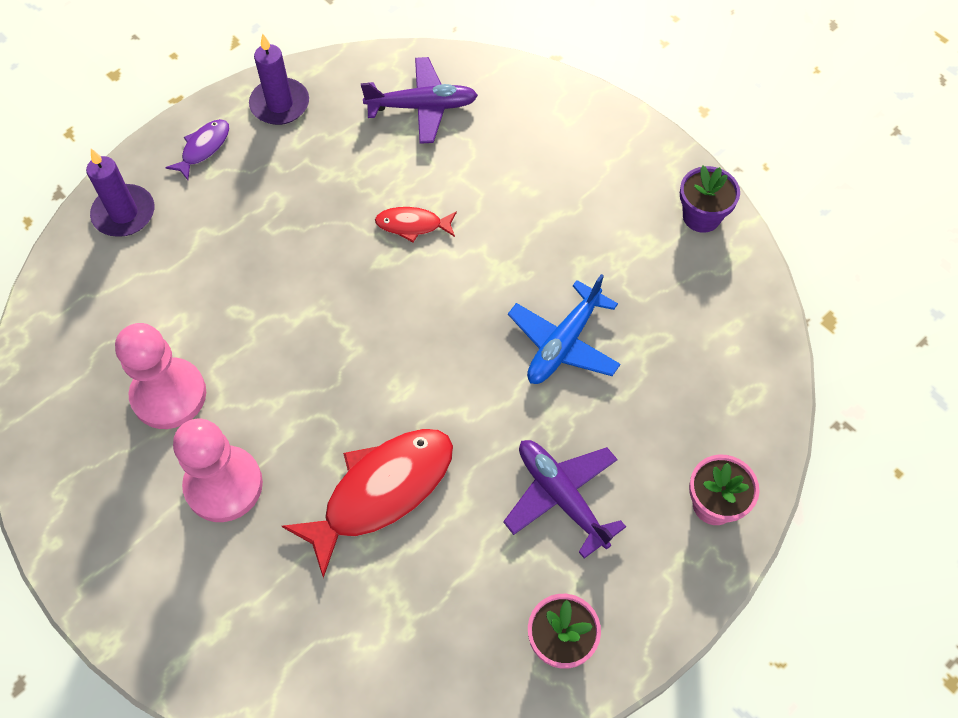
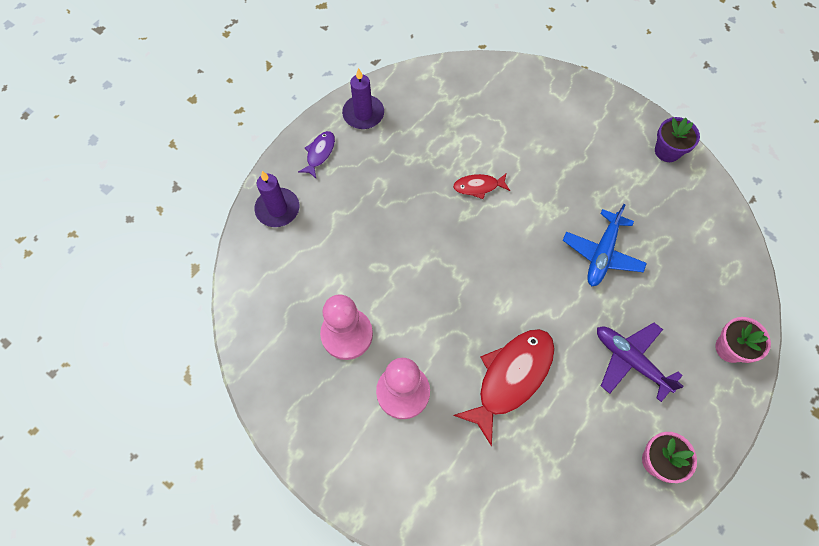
camera: 10 degrees left, 5 degrees up
purple plane [361,57,478,144] -> none

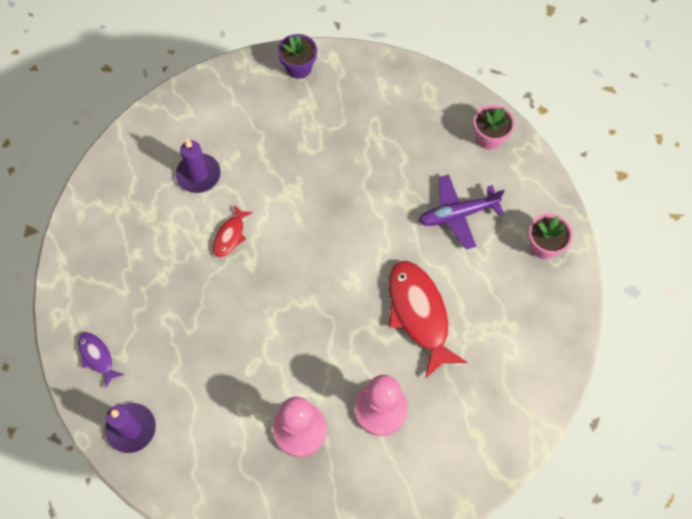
camera: 60 degrees left, 0 degrees up
purple candle [342,68,384,129] -> purple candle moved to [176,139,221,193]
blue plane [563,204,647,286] -> none

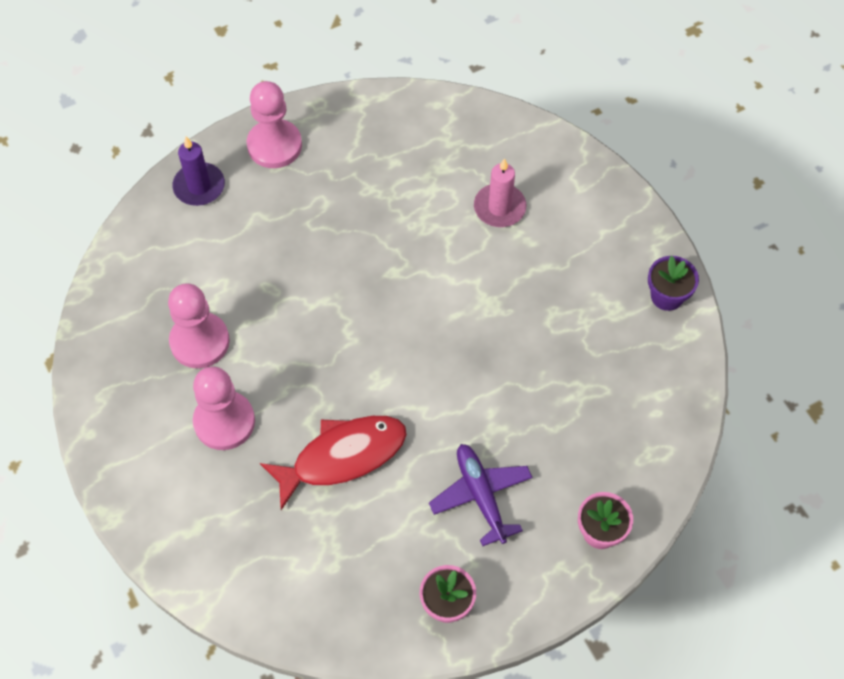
camera: 85 degrees right, 5 degrees down
purple fish [78,332,124,388] -> pink pawn [246,81,302,168]
purple candle [176,139,221,193] -> pink candle [474,158,526,227]
red fish [213,205,253,257] -> none

